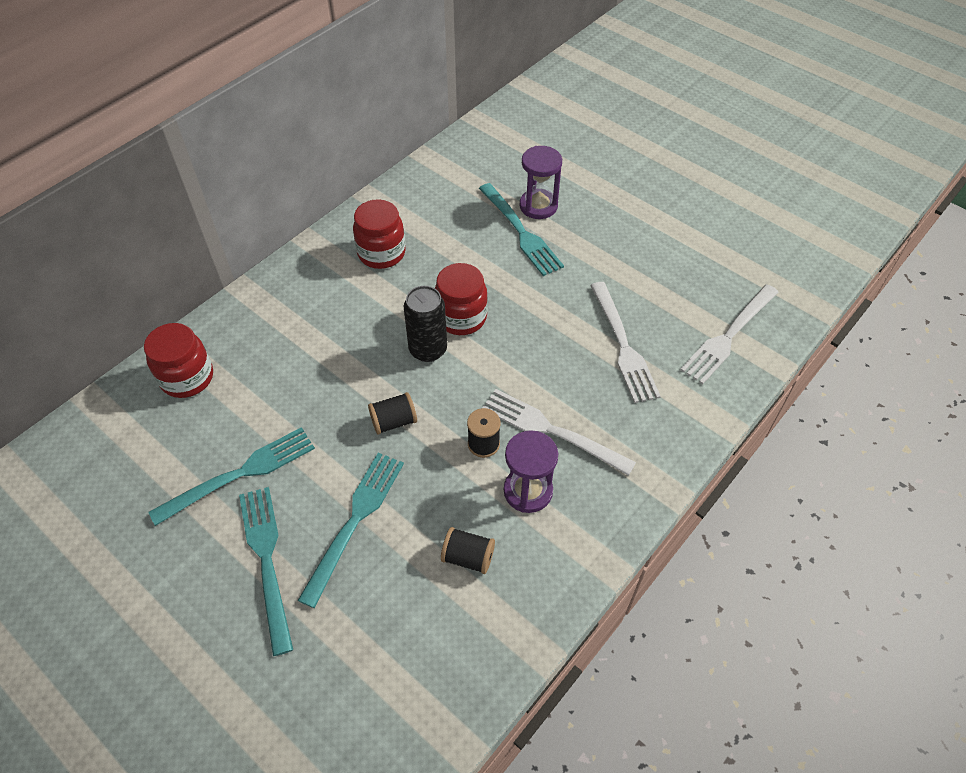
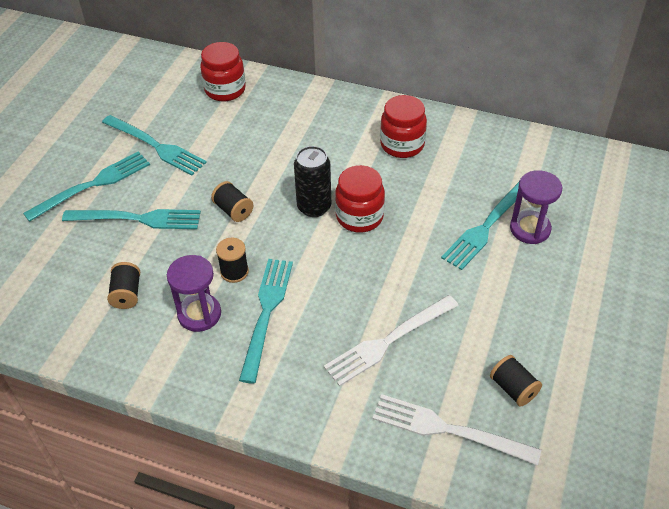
camera: 70 degrees right, 5 degrees down
white fork [482,389,636,476] -> turquoise fork [239,259,293,384]
none -> black spool [490,355,542,407]

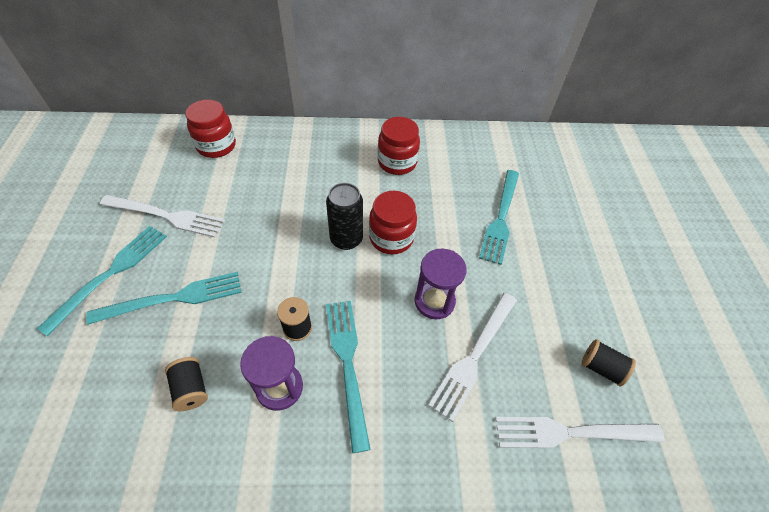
camera: 25 degrees left, 5 degrees up
turquoise fork [102,115,207,176] -> white fork [100,195,225,237]
black spool [211,181,254,222] -> none
purple hourglass [510,170,562,244] -> purple hourglass moved to [414,248,467,319]

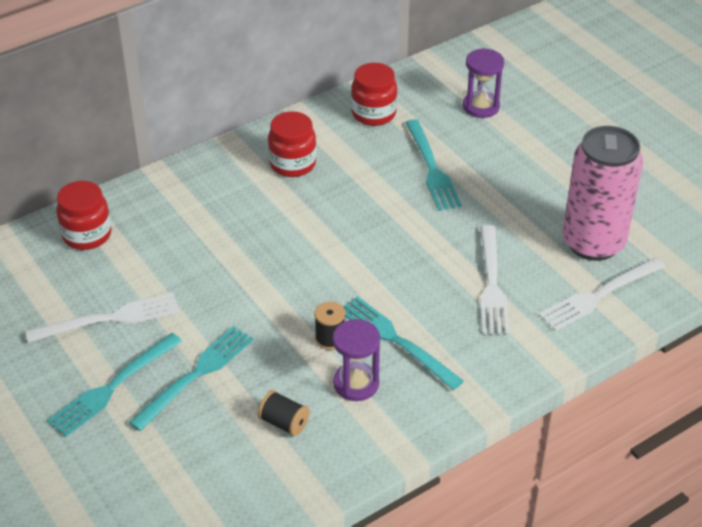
camera: 30 degrees left, 10 degrees down
turquoise fork [37,226,167,336] -> turquoise fork turned 135 degrees counterclockwise [47,333,182,437]
black can [326,183,363,250] -> none
red jar [369,191,417,254] -> red jar moved to [351,63,397,126]
purple hourglass [414,248,467,319] -> purple hourglass moved to [463,48,504,118]
black spool [581,339,636,387] -> pink can [562,126,643,261]

